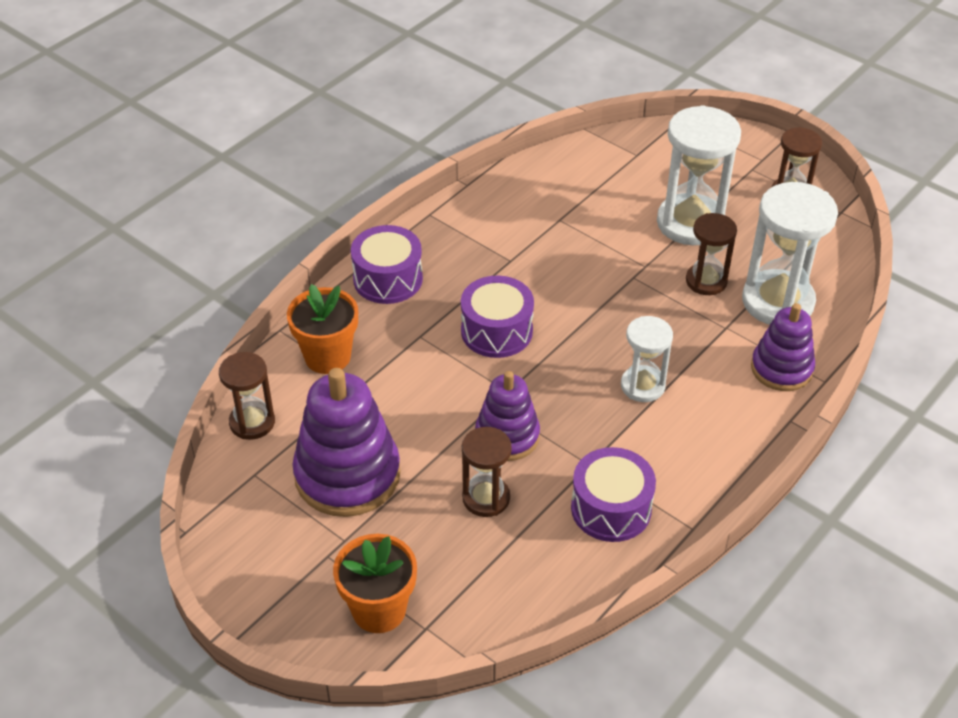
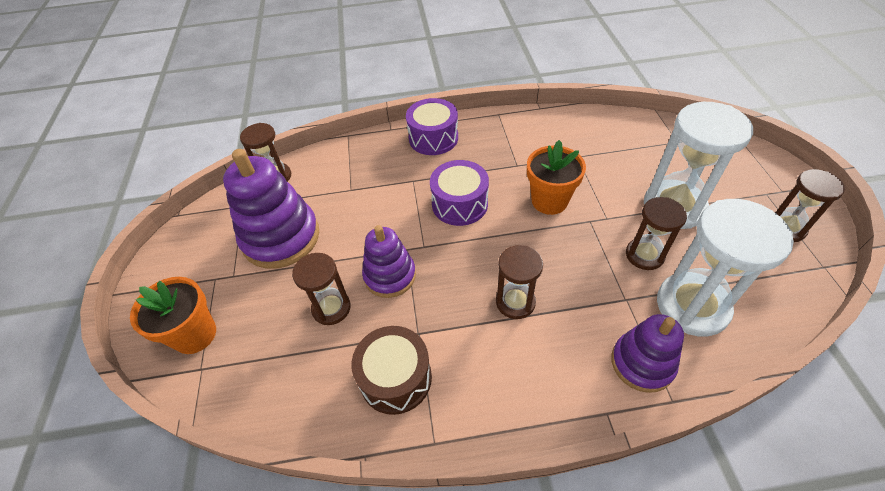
camera: 45 degrees right, 5 degrees up
orange flower pot [287,284,358,374] -> orange flower pot moved to [527,140,586,215]
purple drum [571,447,656,542] -> brown drum [351,326,432,415]
white hourglass [621,316,673,402] -> brown hourglass [496,245,543,319]

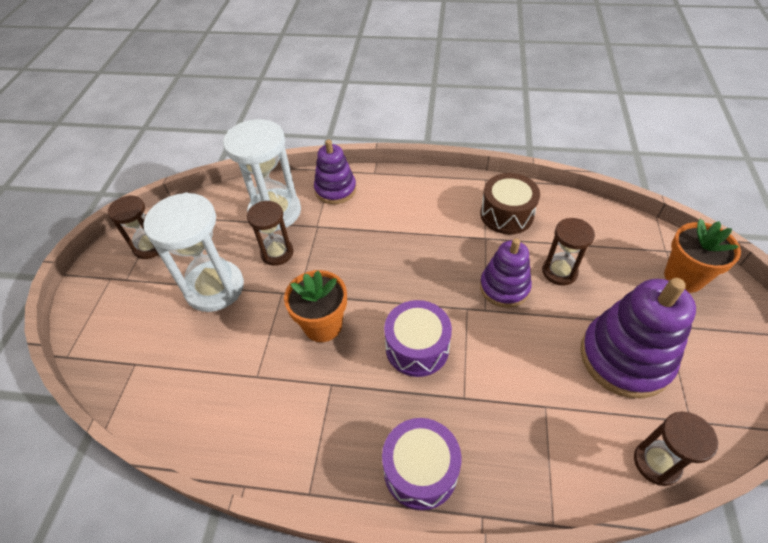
camera: 165 degrees left, 0 degrees up
brown hourglass [496,245,543,319] -> none

